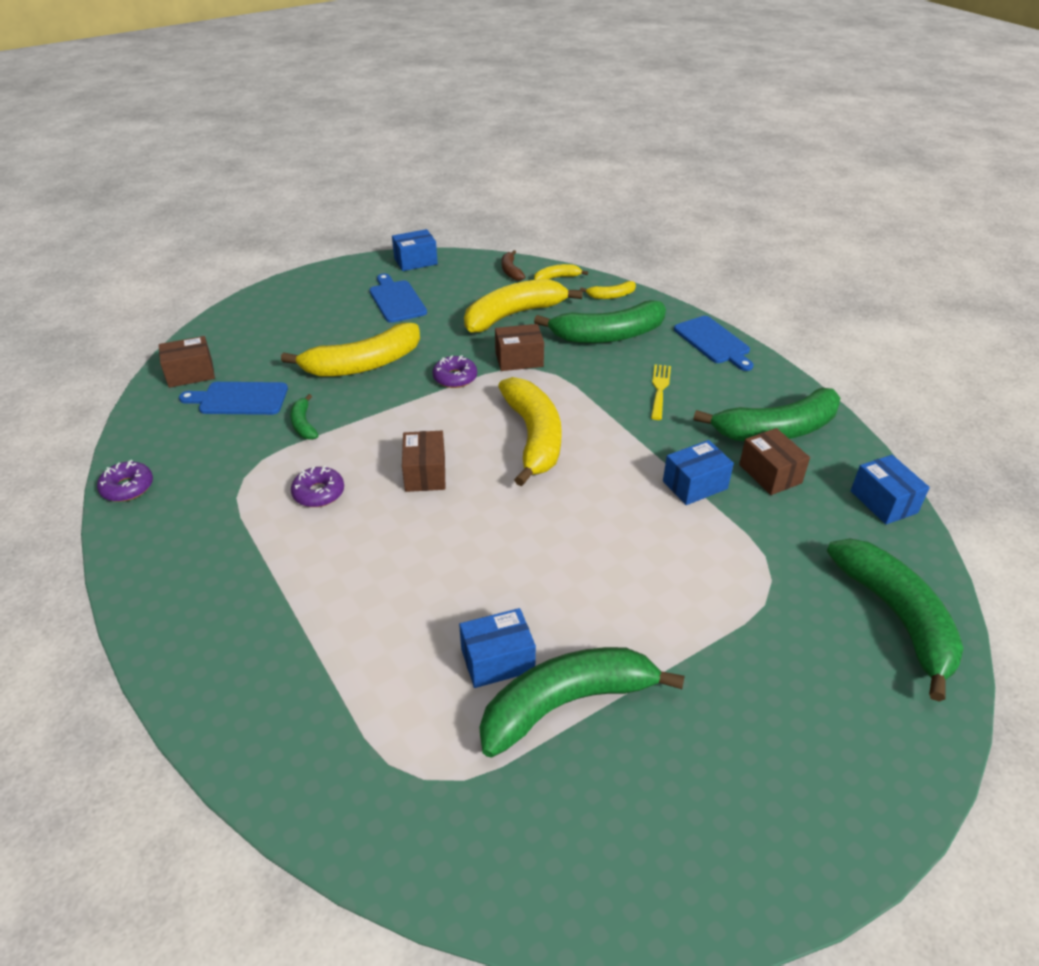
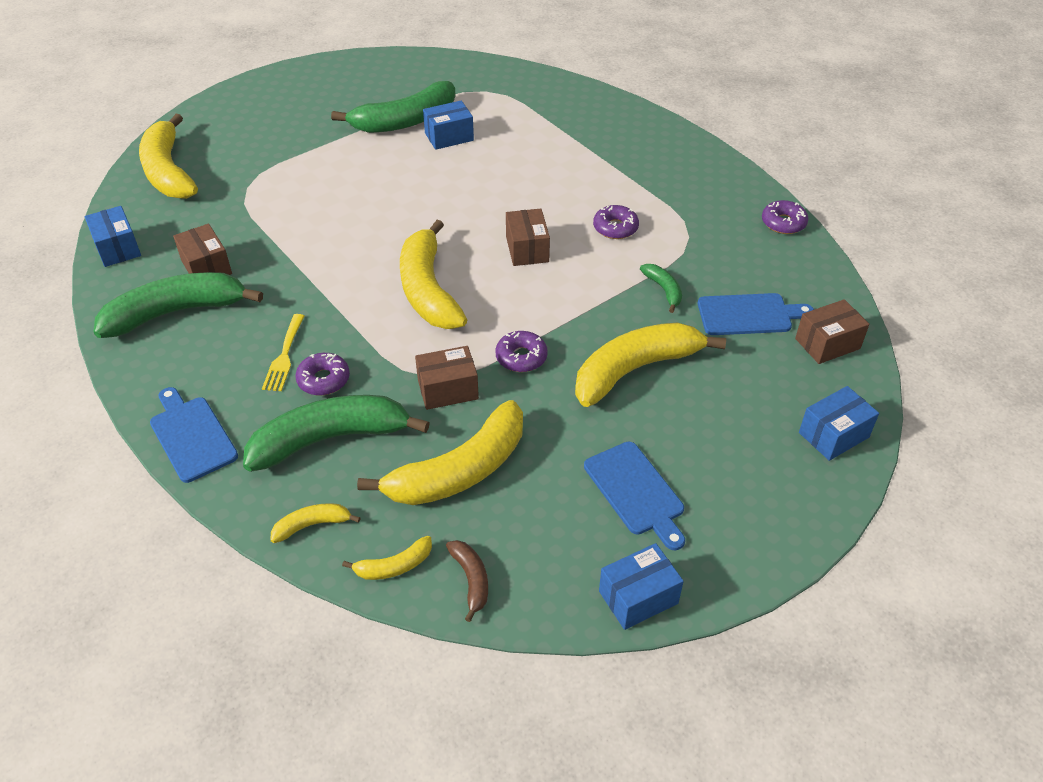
camera: 175 degrees right, 5 degrees up
blue box [663,440,734,505] -> blue box moved to [799,386,879,461]
green banana [827,539,964,701] -> yellow banana [139,114,198,199]
none -> purple donut [295,353,350,395]

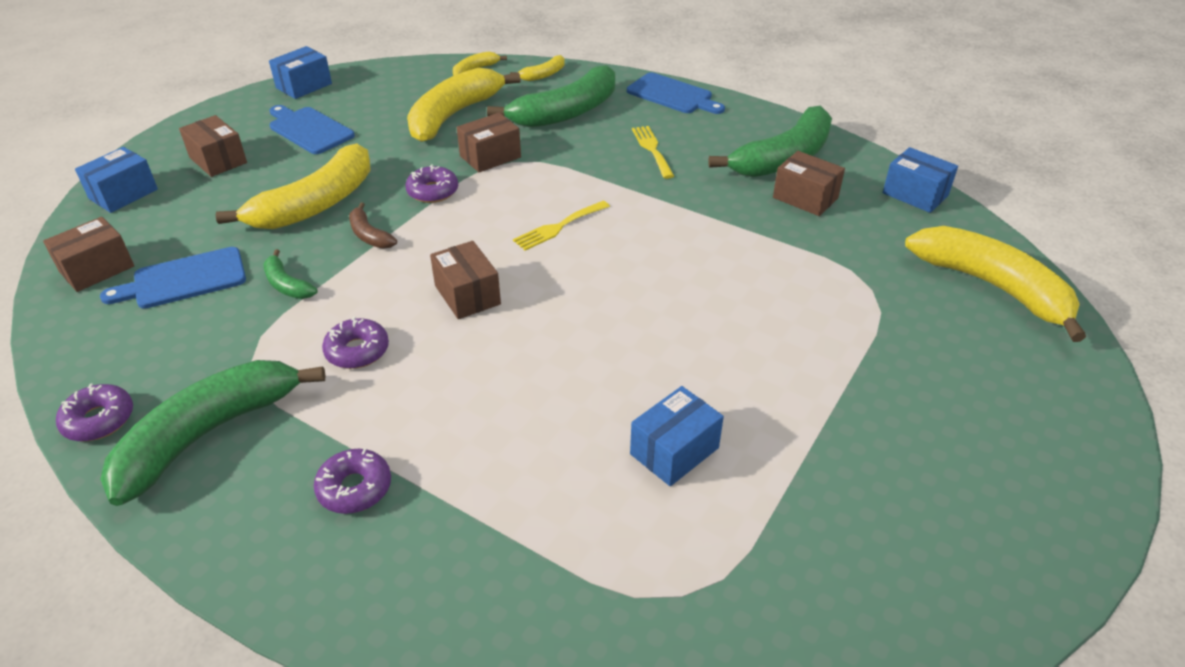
camera: 160 degrees right, 5 degrees down
purple donut [295,353,350,395] -> purple donut moved to [314,449,391,514]
green banana [331,81,456,133] -> green banana moved to [100,360,326,506]
yellow banana [400,220,467,329] -> yellow fork [513,201,610,250]
brown banana [446,540,488,622] -> brown banana moved to [349,202,397,248]
none -> brown box [179,115,247,177]

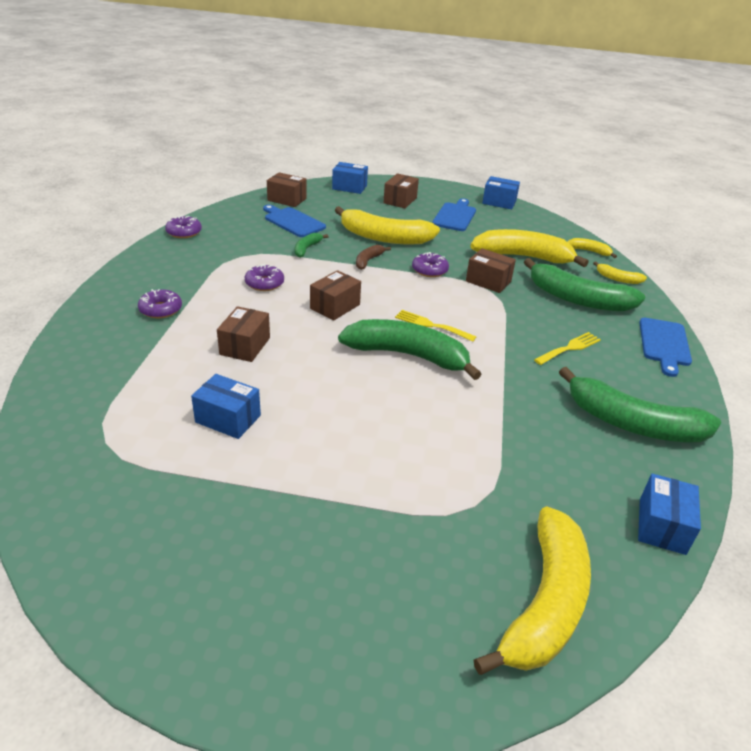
camera: 65 degrees right, 5 degrees down
green banana [100,360,326,506] -> green banana moved to [338,319,481,380]
brown box [773,151,845,216] -> brown box moved to [217,306,270,362]

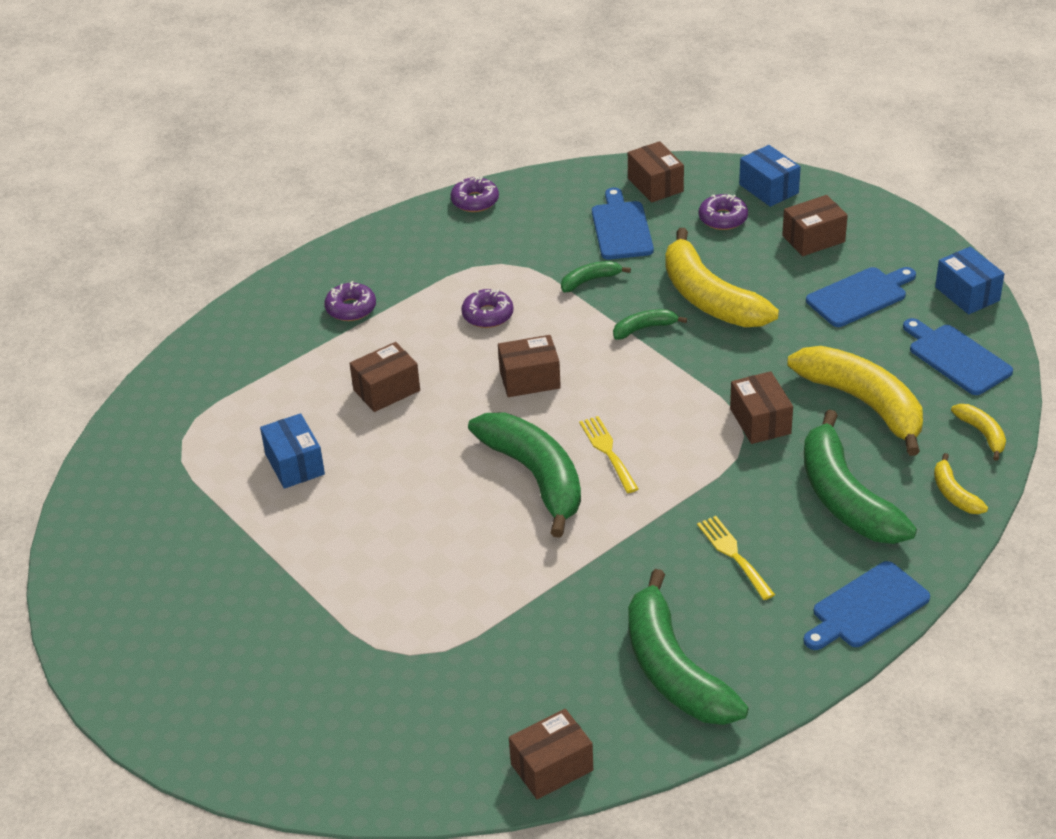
camera: 45 degrees right, 5 degrees up
brown banana [356,245,391,270] -> green banana [613,309,687,340]
purple donut [412,252,449,277] -> purple donut moved to [699,194,748,230]
yellow banana [474,506,591,675] -> none
yellow fork [534,332,601,365] -> yellow fork turned 120 degrees counterclockwise [697,516,775,600]
blue box [638,473,701,555] -> brown box [509,709,593,799]
none -> blue cutting board [903,318,1013,395]

